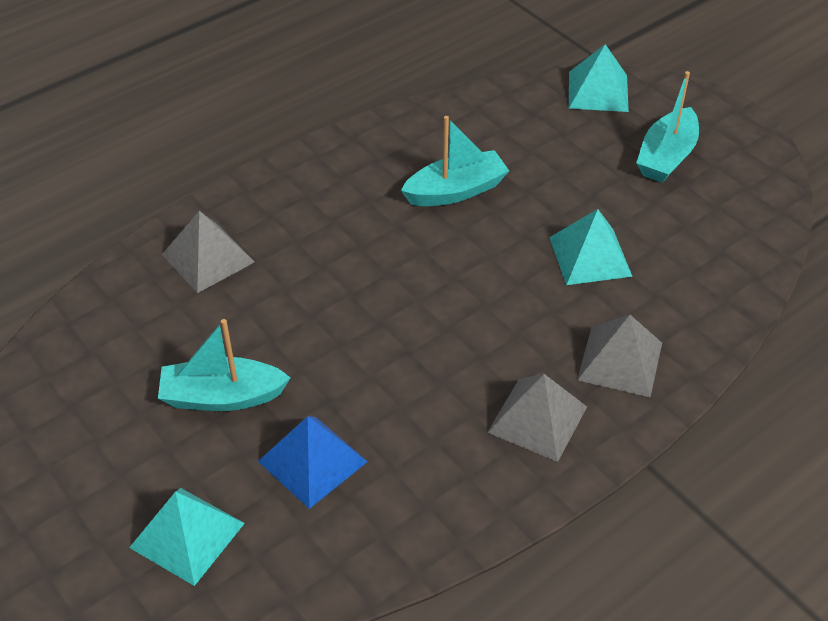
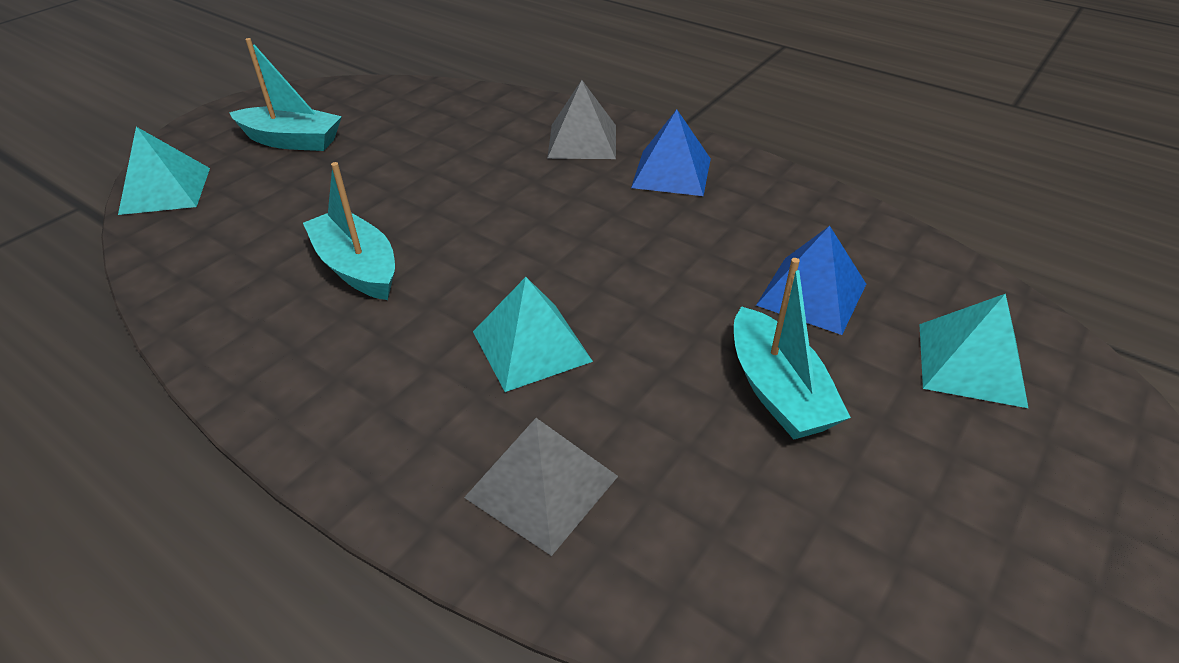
camera: 105 degrees left, 5 degrees down
grey pyramid [487,374,587,462] -> blue pyramid [631,110,711,196]
turquoise pyramid [549,209,633,285] -> turquoise pyramid moved to [473,277,593,392]

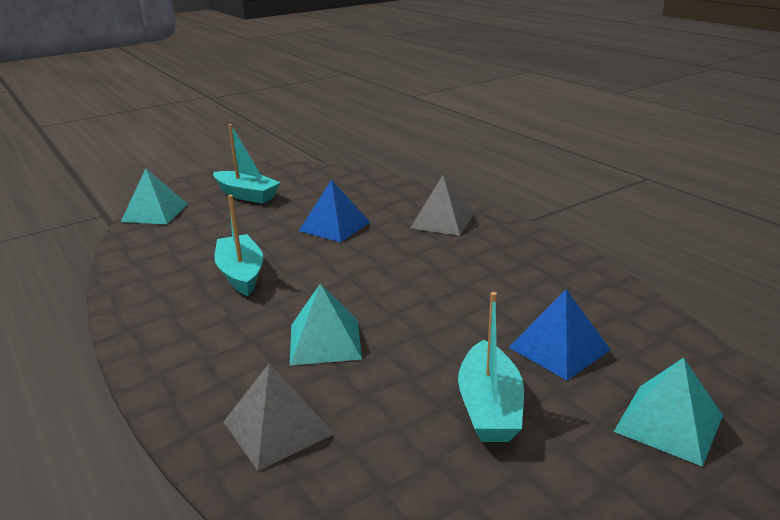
camera: 20 degrees right, 15 degrees down
blue pyramid [631,110,711,196] -> blue pyramid moved to [299,180,370,242]

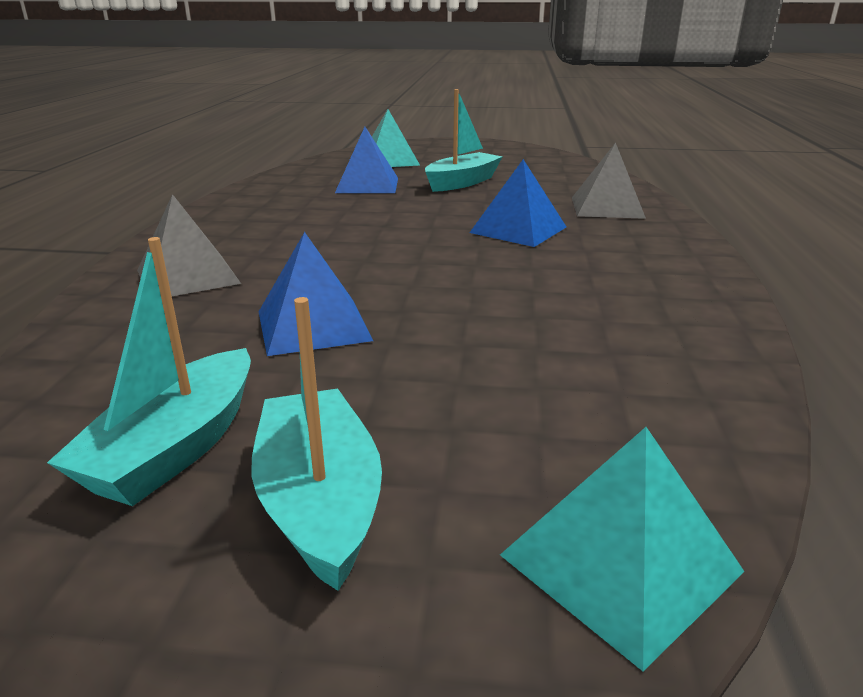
camera: 140 degrees left, 0 degrees up
turquoise boat [214,195,263,296] -> turquoise boat moved to [47,237,251,506]
turquoise pyramid [290,284,362,365] -> blue pyramid [469,159,566,247]

